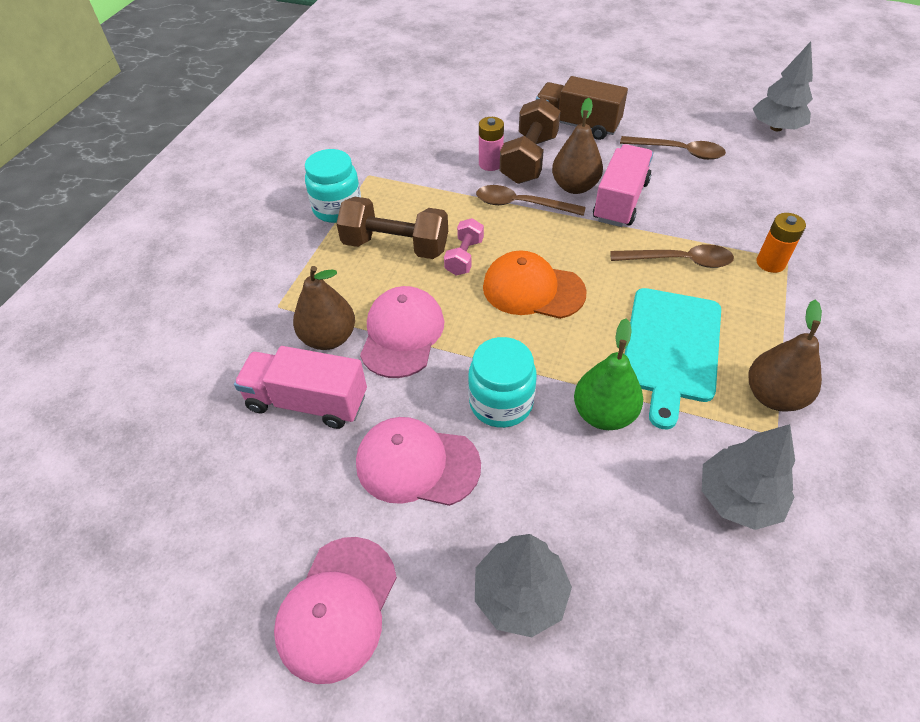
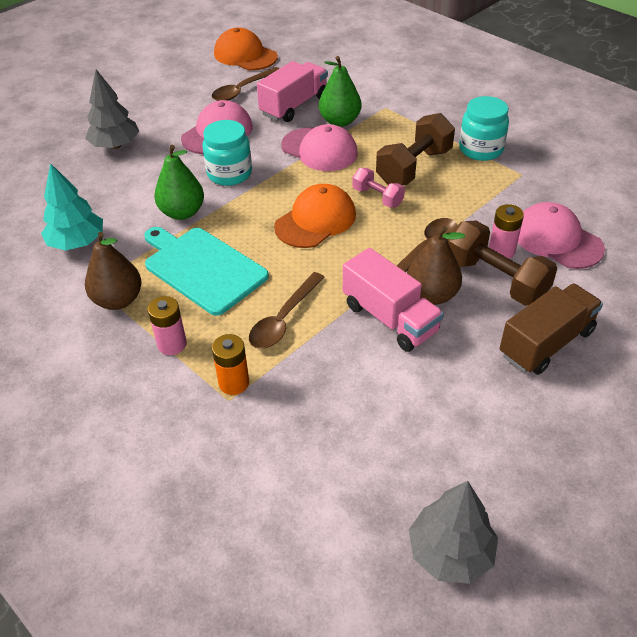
camera: 115 degrees right, 5 degrees down
pink cap [274,537,397,684] -> pink cap moved to [518,202,605,269]
brown pear [293,266,355,350] -> green pear [319,56,362,127]
brown spoon [620,136,726,160] -> brown spoon moved to [212,67,280,101]
grey tree [702,424,795,530] -> turquoise tree [41,163,103,251]
none -> pink battery [148,296,187,355]
none -> orange cap [214,28,278,70]

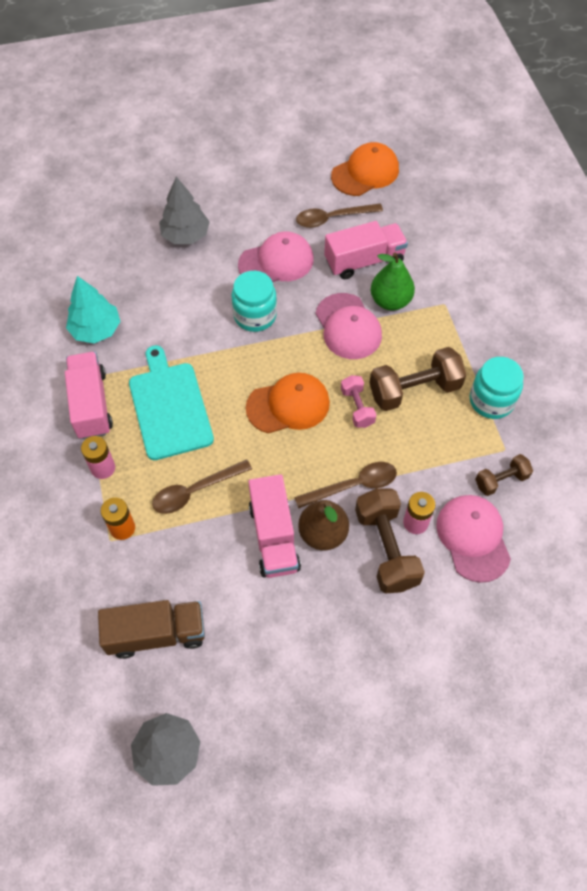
camera: 30 degrees right, 15 degrees up
brown pear [85,232,142,310] -> pink truck [65,352,113,439]
green pear [154,145,204,220] -> none
orange cap [214,28,278,70] -> orange cap turned 75 degrees clockwise [331,142,399,196]
brown truck [500,284,603,375] -> brown truck moved to [98,600,205,659]
none -> brown dumbbell [475,454,533,496]

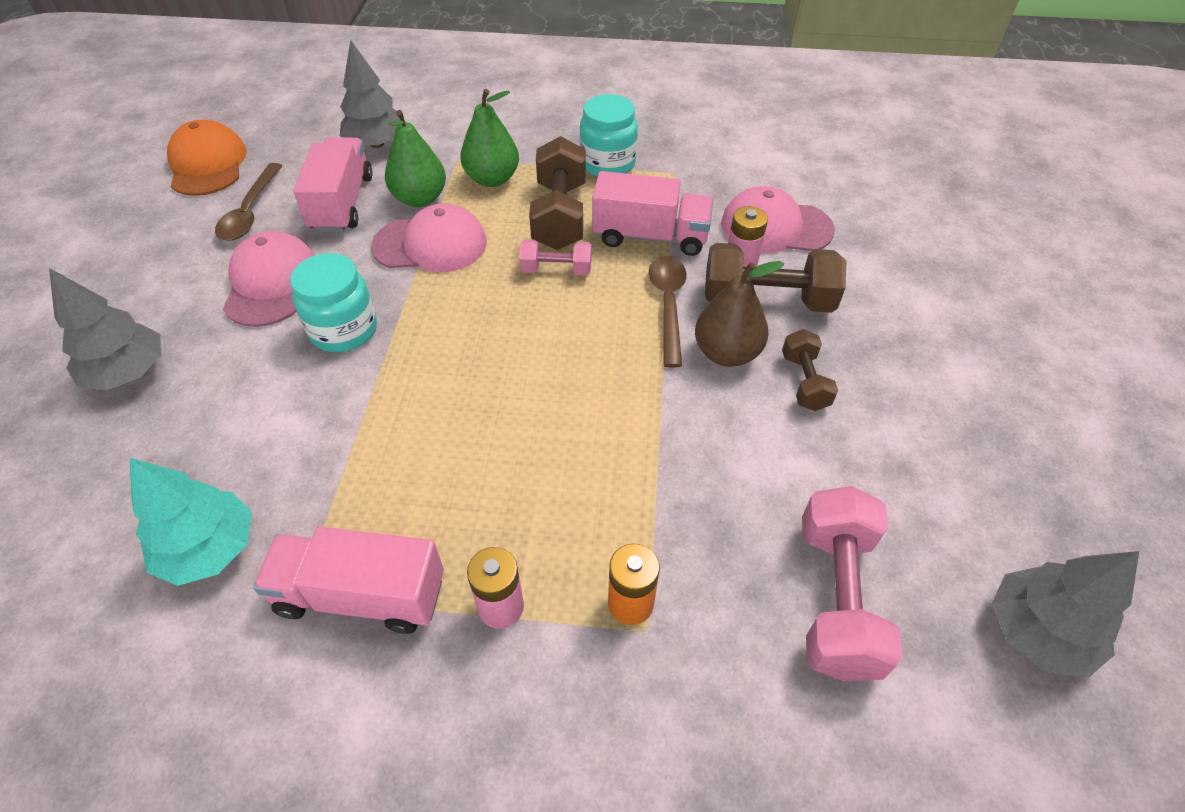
camera: 70 degrees left, 10 degrees down
brown truck [98,600,205,659] -> pink dumbbell [802,486,903,681]
turquoise cutting board [129,345,214,460] -> none
brown spoon [152,459,252,514] -> none
orange cap [246,373,330,433] -> none
pink truck [248,474,301,578] -> pink truck moved to [592,171,713,256]
brown dumbbell [475,454,533,496] -> brown dumbbell moved to [782,329,838,411]
none -> grey tree [340,40,406,148]
none -> green pear [460,89,519,187]

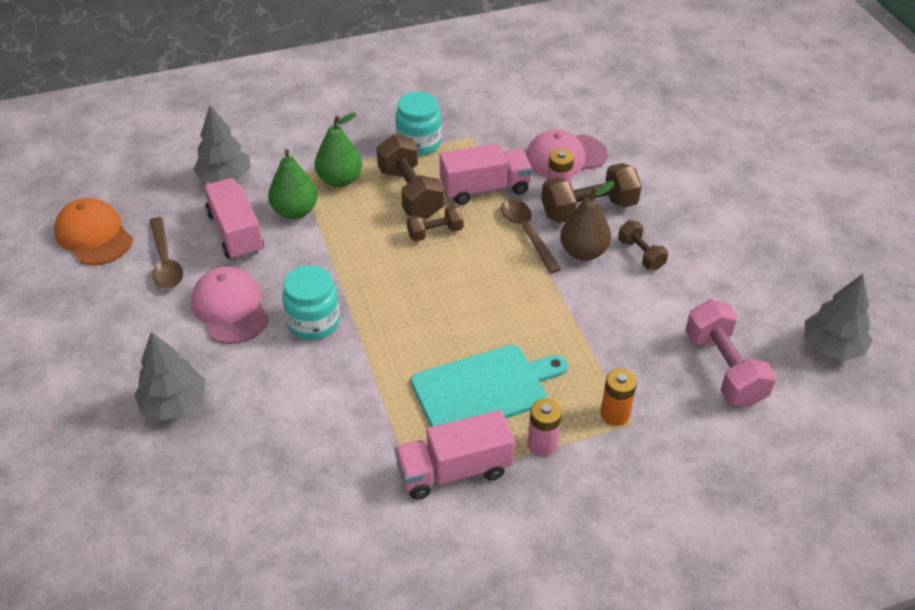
camera: 25 degrees left, 5 degrees down
turquoise tree [130,458,252,586] -> none
pink cap [371,203,487,272] -> none
pink dumbbell [519,239,592,275] -> brown dumbbell [407,206,464,242]
none -> turquoise cutting board [411,345,568,427]

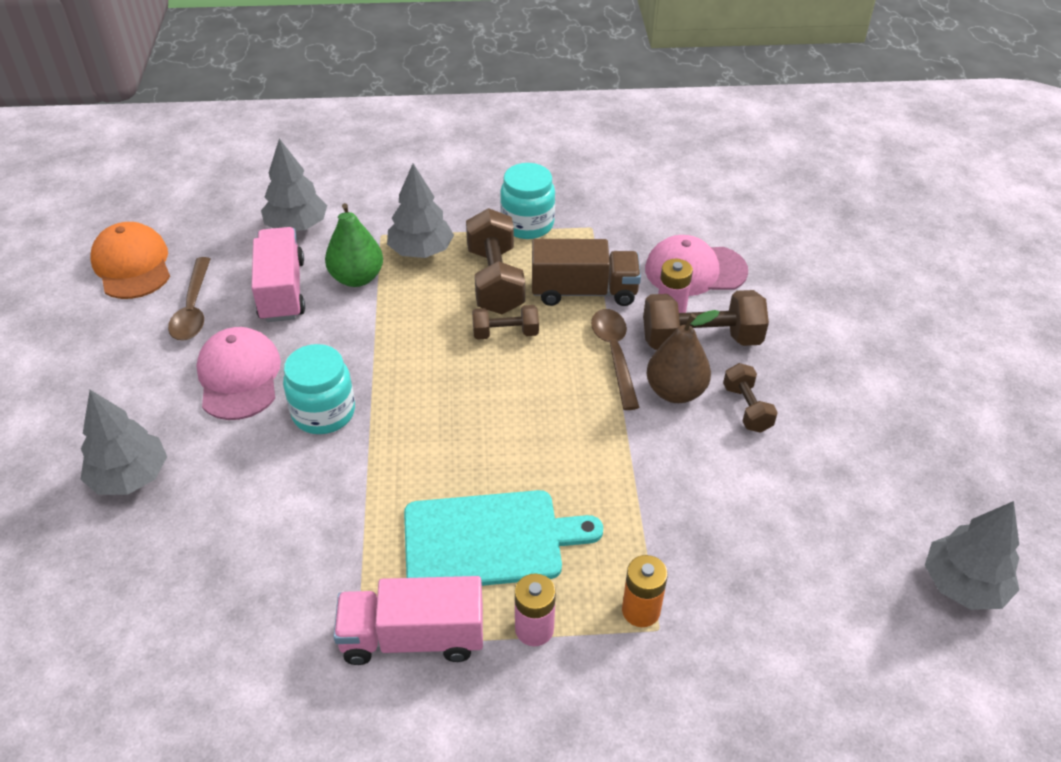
camera: 15 degrees right, 0 degrees up
green pear [315,113,362,187] -> grey tree [387,164,454,258]
pink truck [440,143,532,205] -> brown truck [532,239,641,306]
pink dumbbell [685,299,777,407] -> none

